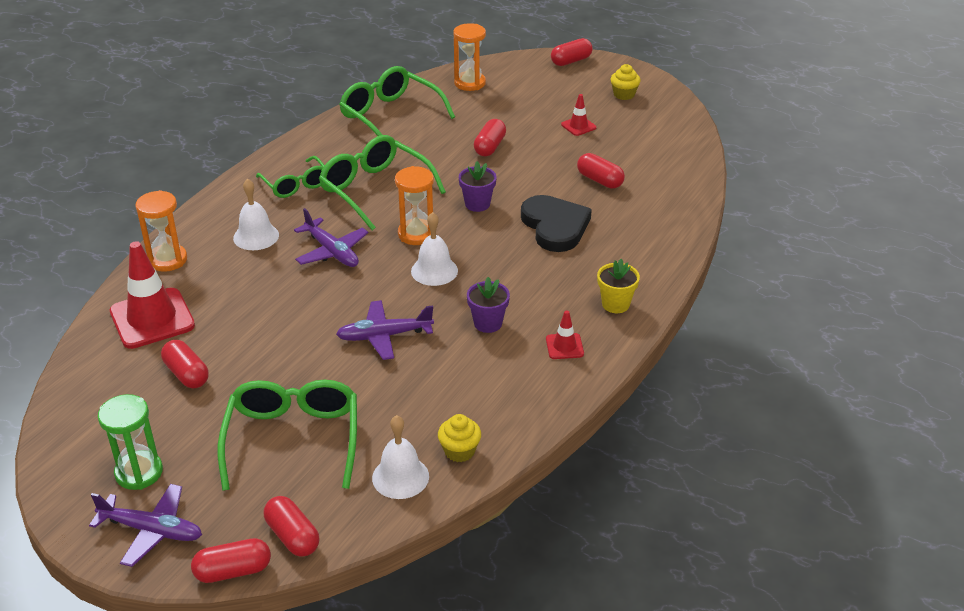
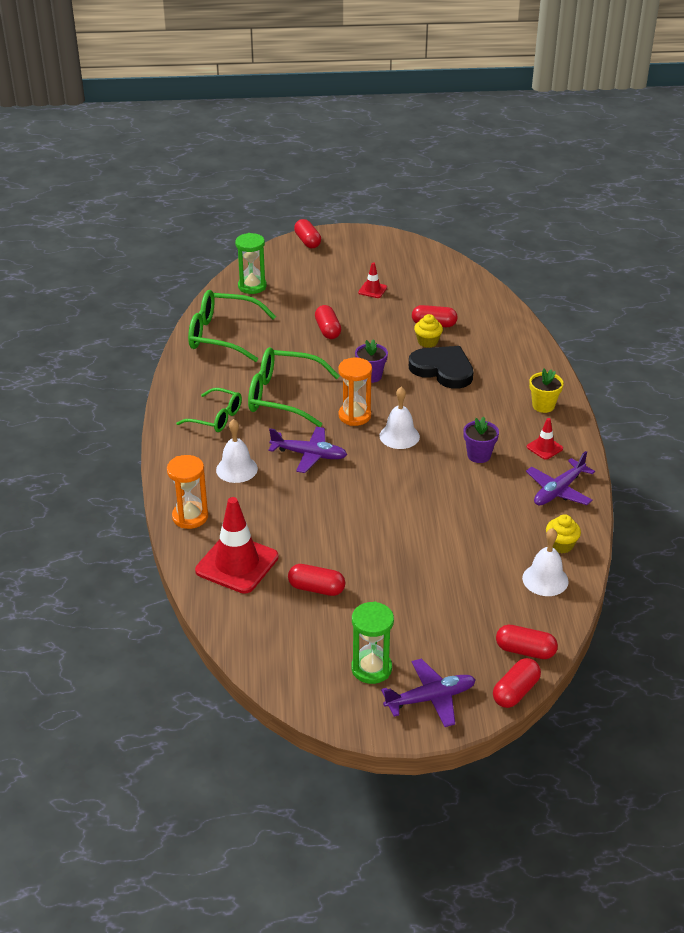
camera: 35 degrees left, 0 degrees up
green glasses [218,380,357,491] -> none
purple plane [336,300,434,360] -> purple plane moved to [526,451,595,505]
orange hourglass [453,23,486,91] -> green hourglass [235,233,267,294]
red capsule [551,38,593,66] -> red capsule turned 45 degrees counterclockwise [294,219,321,248]
yellow cupcake [610,64,641,100] -> yellow cupcake moved to [414,314,443,348]

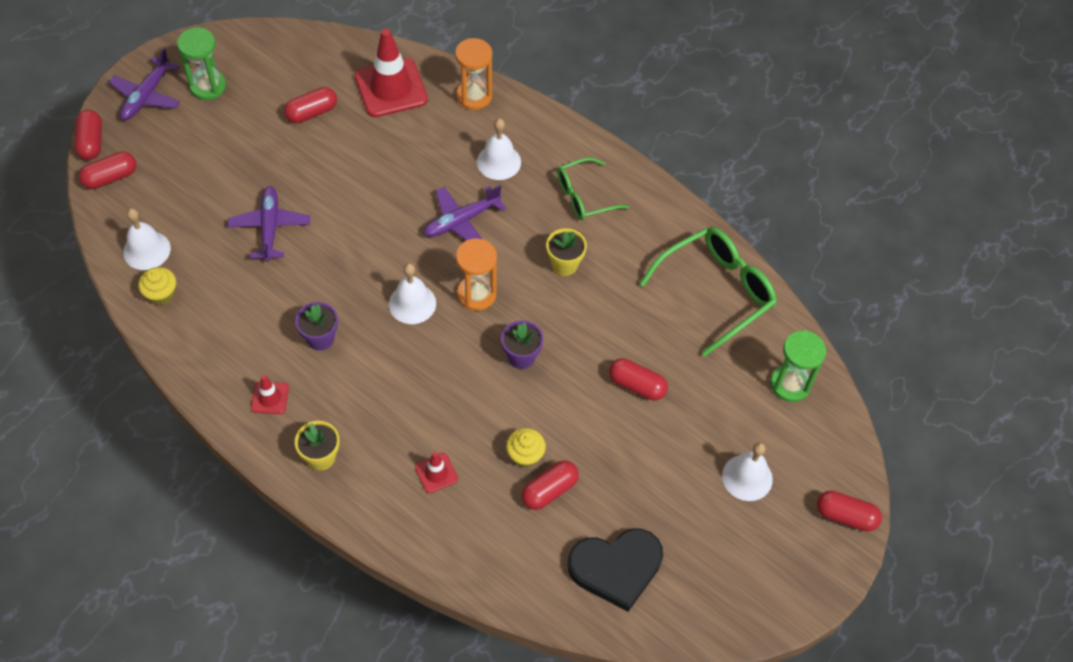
camera: 130 degrees right, 20 degrees up
green glasses [248,347,340,427] -> yellow flower pot [546,228,587,276]
red traffic cone [358,262,387,298] -> red traffic cone moved to [415,452,458,493]
black heart [409,346,473,389] -> black heart moved to [568,529,663,612]
purple plane [526,451,595,505] -> purple plane moved to [227,186,310,262]
none -> white bell [722,442,773,501]

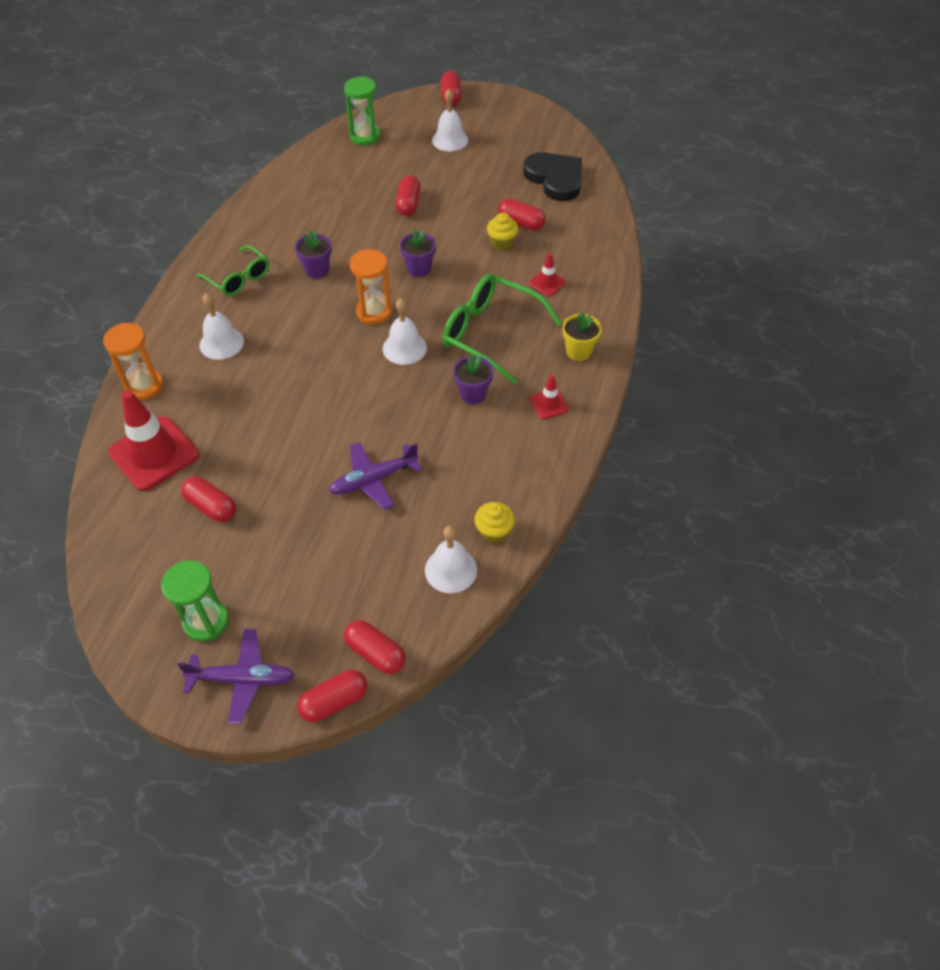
camera: 110 degrees left, 5 degrees down
purple plane [423,185,506,240] -> none
yellow flower pot [546,228,587,276] -> purple flower pot [295,231,332,279]
green glasses [640,227,777,356] -> green glasses moved to [442,274,562,385]

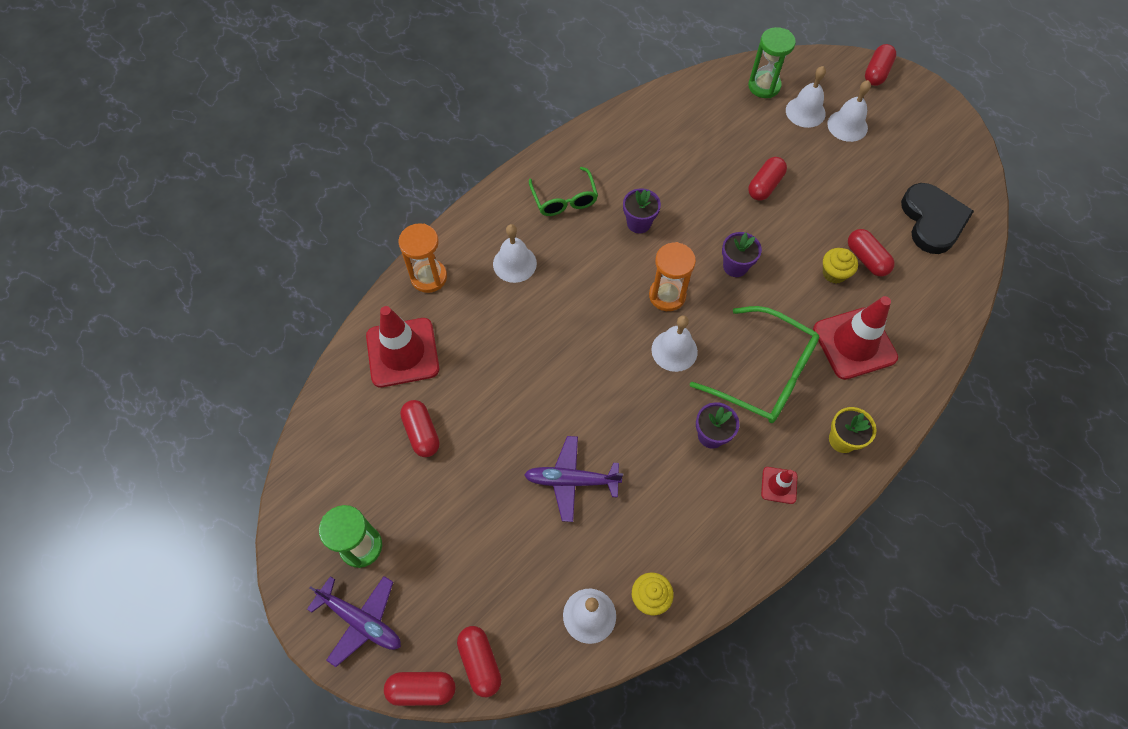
camera: 30 degrees right, 10 degrees up
green glasses [442,274,562,385] -> green glasses turned 150 degrees clockwise [690,306,819,423]
red traffic cone [529,253,566,296] -> red traffic cone [813,296,898,380], size x2.10
none -> white bell [786,66,826,128]

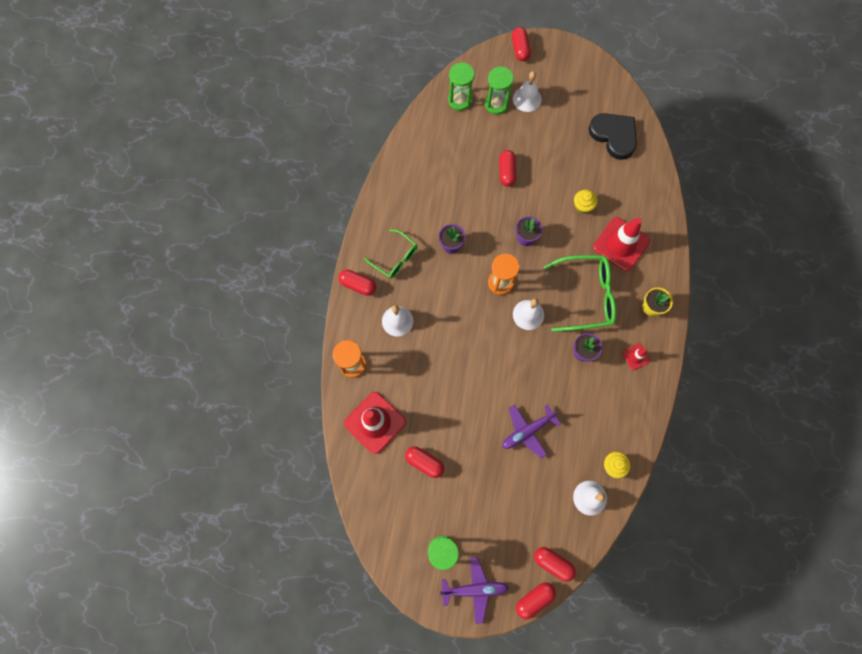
camera: 35 degrees left, 10 degrees up
white bell [786,66,826,128] -> green hourglass [485,66,514,115]
red capsule [848,229,895,276] -> red capsule moved to [338,270,376,296]

